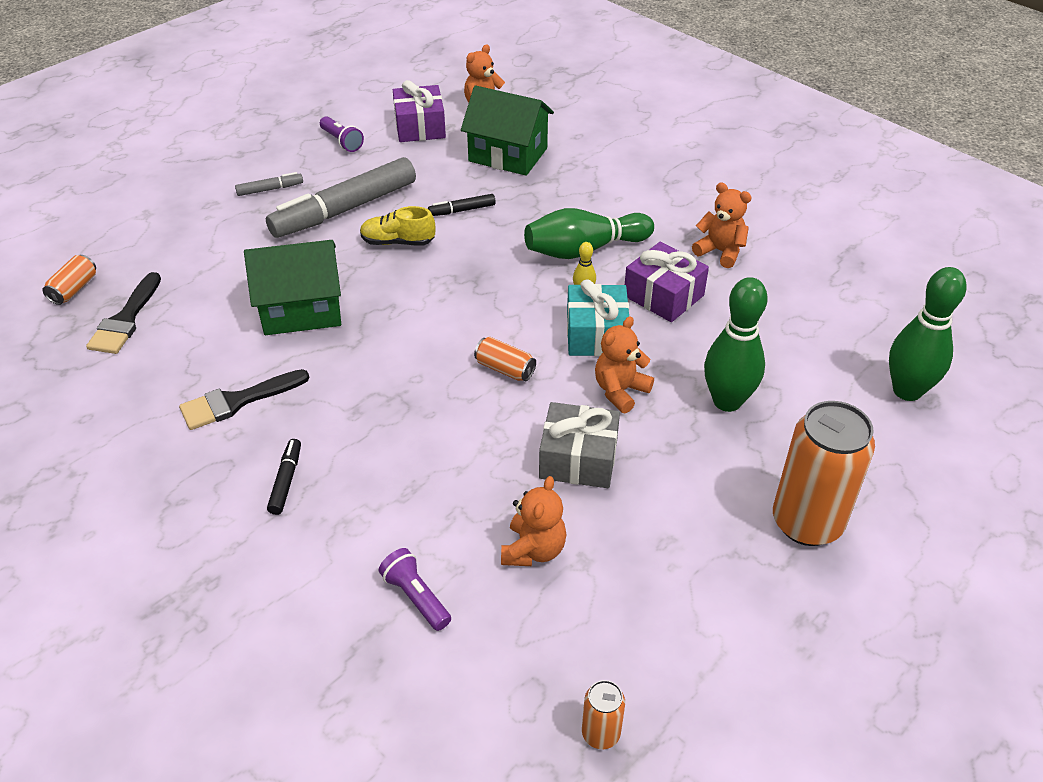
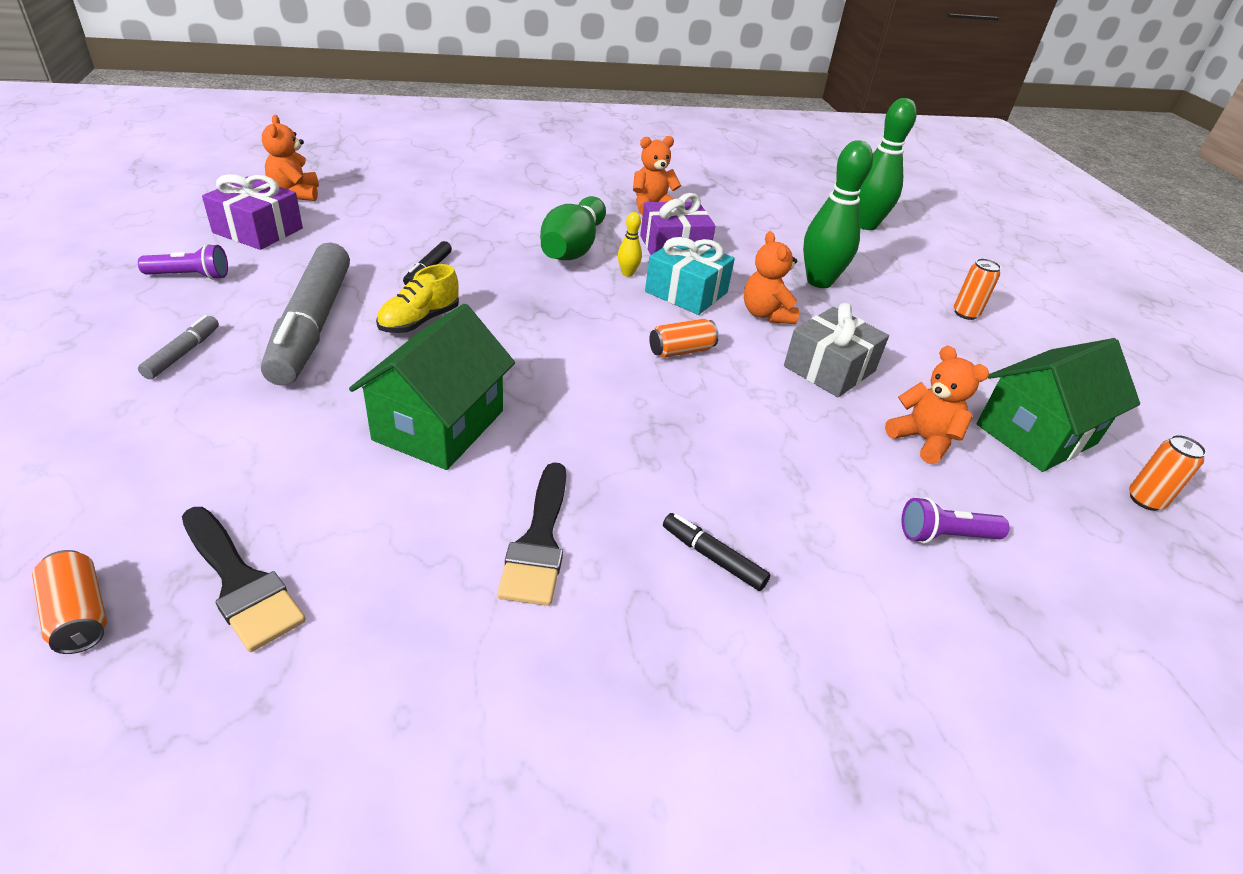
camera: 60 degrees left, 5 degrees down
green house [461,86,554,176] -> green house moved to [977,338,1140,472]
orange can [773,401,875,546] -> orange can [954,258,1001,320], size x0.46

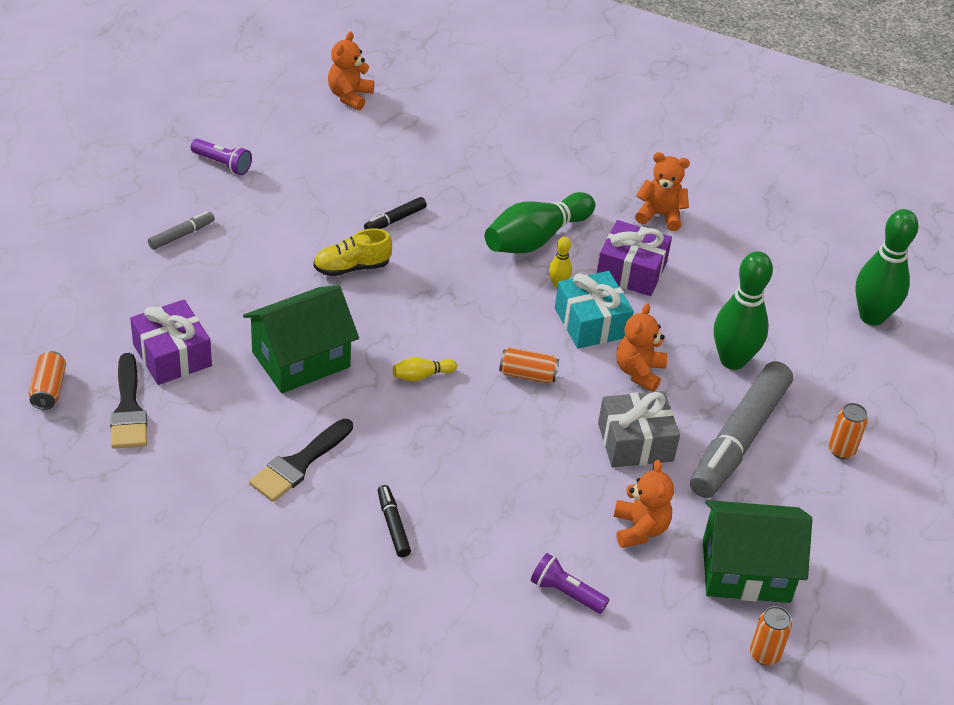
camera: 35 degrees right, 5 degrees up
purple gift [202,174,303,250] -> purple gift moved to [130,299,212,385]
grey marker [261,242,350,386] -> grey marker moved to [690,361,793,498]
none -> yellow bowling pin [393,357,457,382]

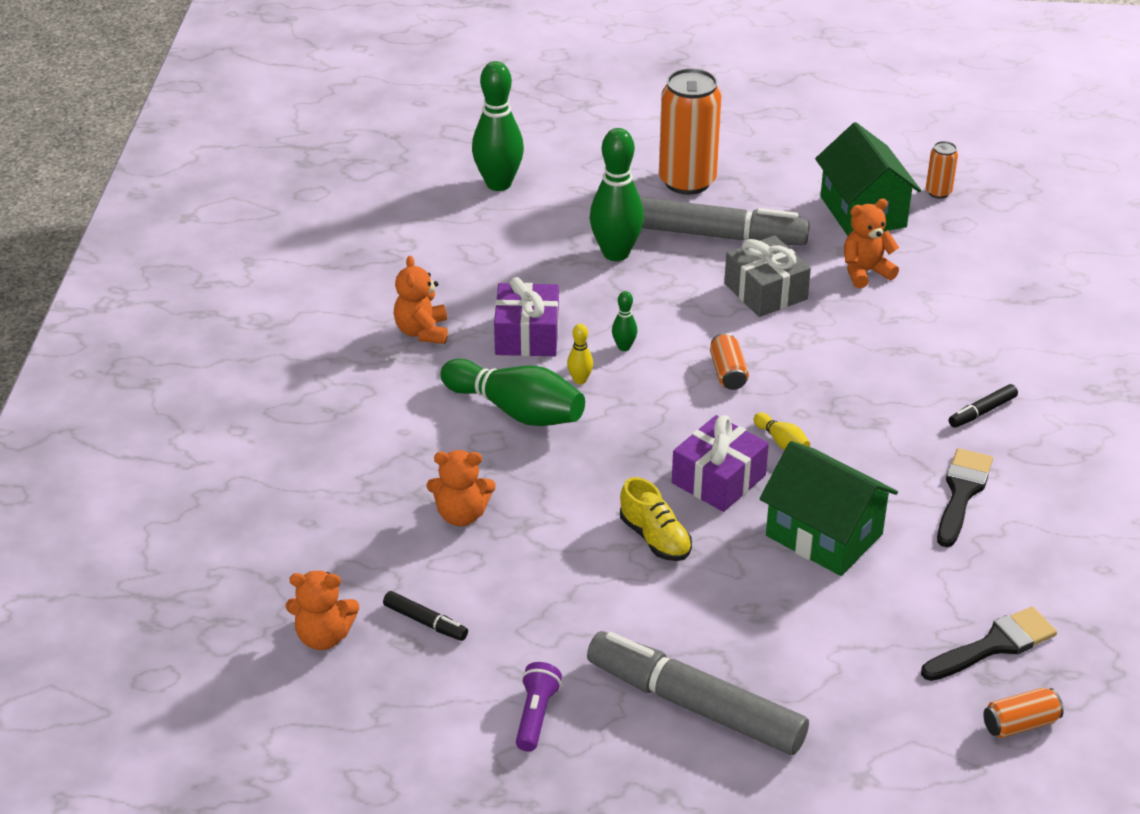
camera: 105 degrees left, 5 degrees down
purple gift [130,299,212,385] -> purple gift moved to [672,415,769,512]
grey marker [148,211,215,250] -> grey marker [587,631,809,755], size x2.36
black brush [249,419,353,502] -> black brush turned 90 degrees counterclockwise [937,448,993,547]
black marker [364,197,427,229] -> black marker moved to [383,591,468,641]
purple flashlight [531,553,609,614] -> none
turquoise gift [555,271,633,349] -> green bowling pin [612,291,637,351]
orange teddy bear [616,303,667,392] -> orange teddy bear moved to [427,450,496,526]
orange can [829,403,868,459] -> orange can [659,68,722,195], size x2.18

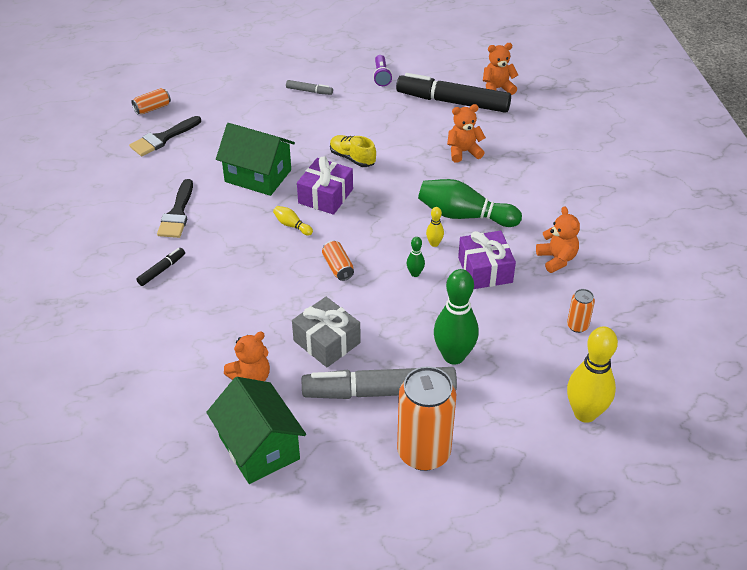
camera: 165 degrees right, 5 degrees up
black marker [383,591,468,641] -> black marker [396,73,511,113], size x2.36
green bowling pin [472,61,524,191] -> yellow bowling pin [567,326,618,423]
grey marker [587,631,809,755] -> grey marker [286,80,333,95], size x0.42
orange can [926,141,958,199] -> orange can moved to [567,289,595,333]

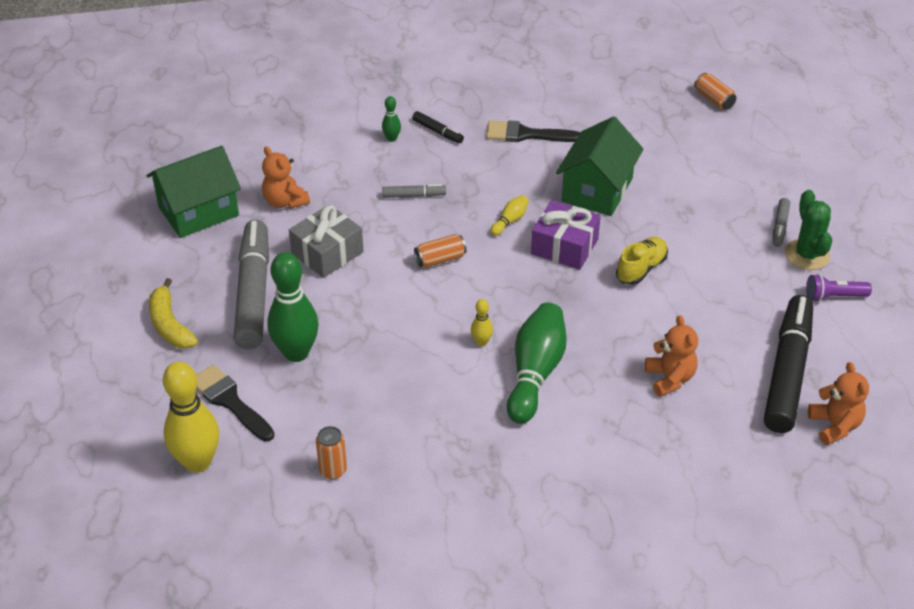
camera: 90 degrees right, 0 degrees up
black brush [129,116,201,156] -> black brush moved to [196,365,274,441]
orange can [397,366,456,471] -> yellow banana [149,278,198,349]
green bowling pin [407,237,425,277] -> green bowling pin moved to [382,96,401,142]
purple gift [458,231,516,289] -> none
orange teddy bear [536,206,580,273] -> none
none -> grey marker [382,184,446,198]
none -> green cactus [785,190,832,270]

